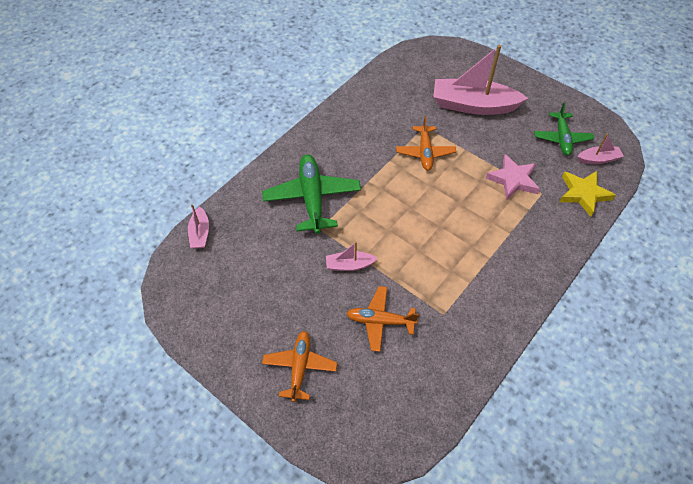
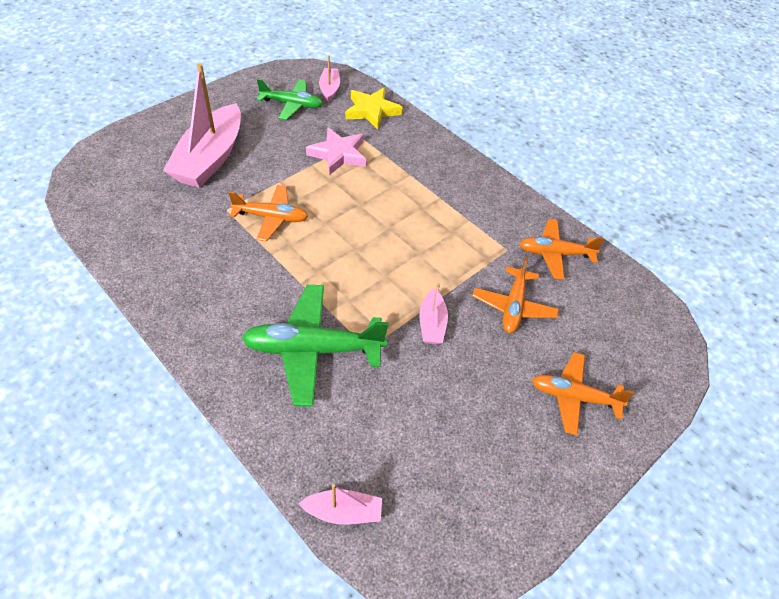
camera: 85 degrees left, 5 degrees down
none -> orange plane [519,219,604,280]

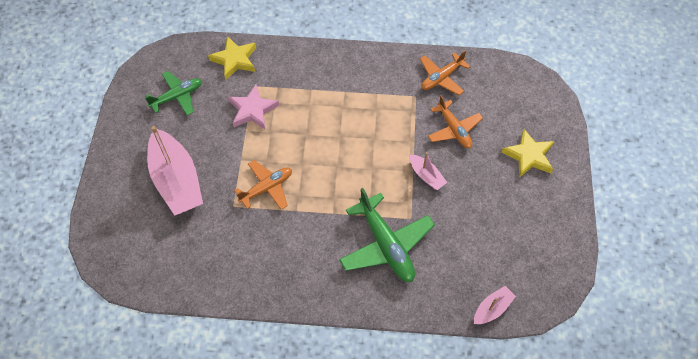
camera: 40 degrees left, 10 degrees up
green plane [241,285,388,406] -> green plane turned 75 degrees counterclockwise [339,188,435,282]
pink boat [319,55,340,103] -> none
orange plane [532,352,634,435] -> yellow star [502,129,554,178]

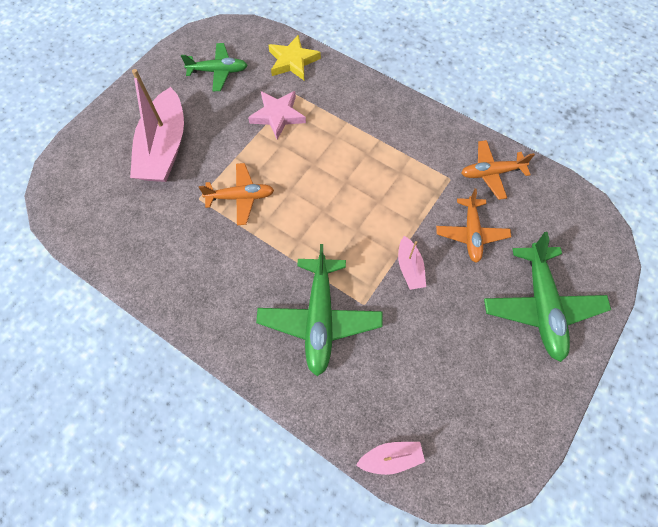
camera: 30 degrees right, 5 degrees up
yellow star [502,129,554,178] -> green plane [484,232,611,362]

